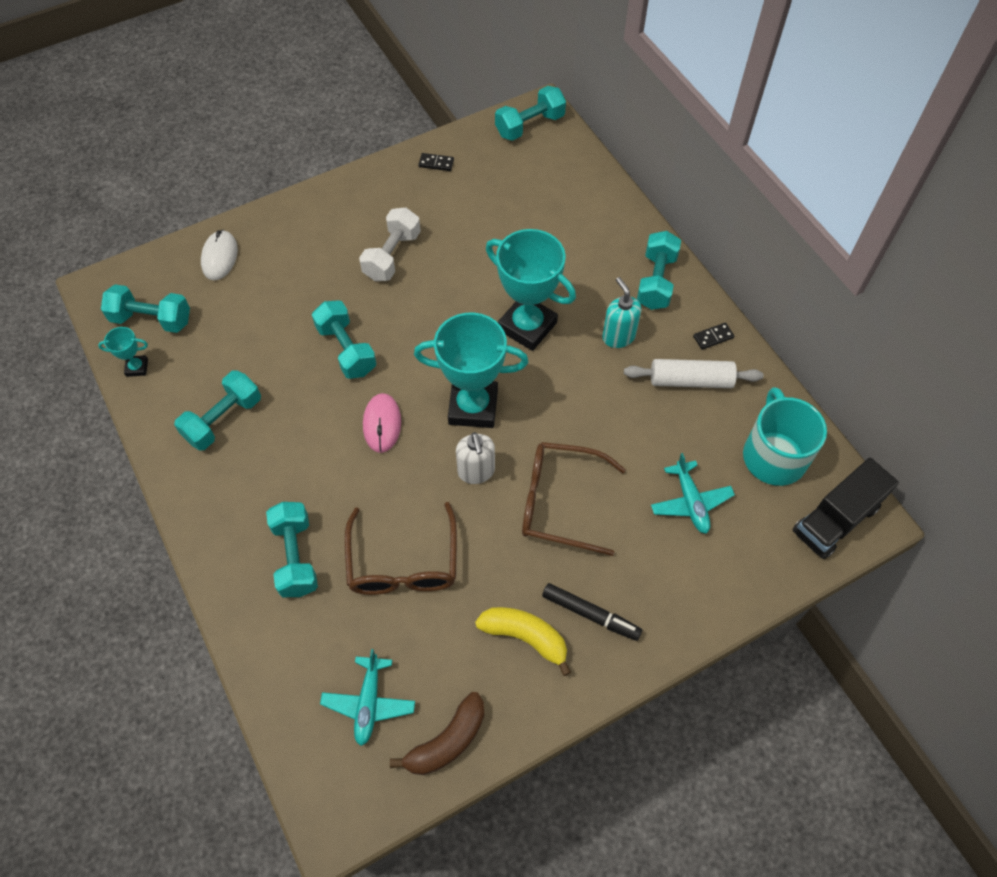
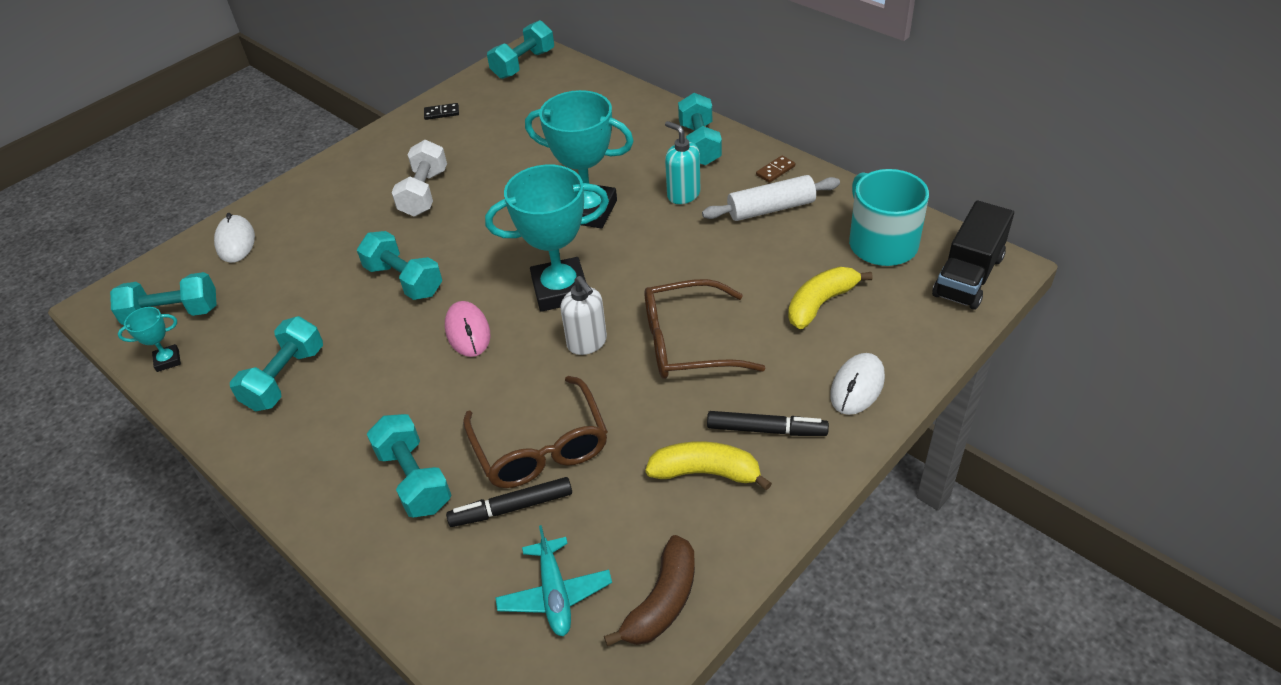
camera: 15 degrees left, 15 degrees down
turquoise plane [651,453,735,534] -> yellow banana [788,267,873,329]
black domino [693,323,734,350] -> brown domino [756,156,795,183]
none -> black marker [446,477,572,527]
none -> white mouse [830,353,885,415]

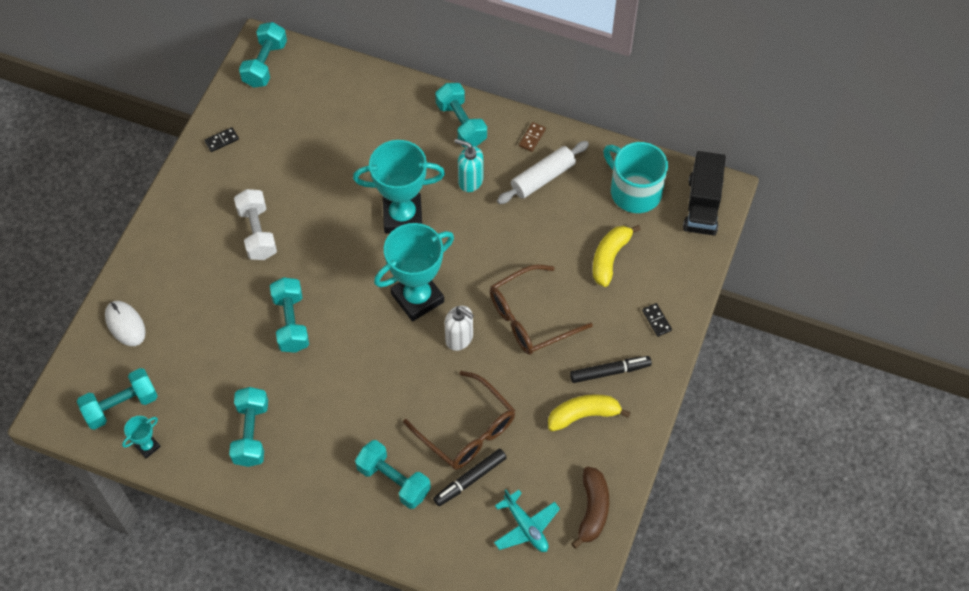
camera: 25 degrees left, 15 degrees up
turquoise dumbbell [357,231,442,300] -> turquoise dumbbell turned 60 degrees clockwise [270,277,309,353]
pink mouse [445,301,490,357] -> none
white mouse [830,353,885,415] -> black domino [642,303,672,337]

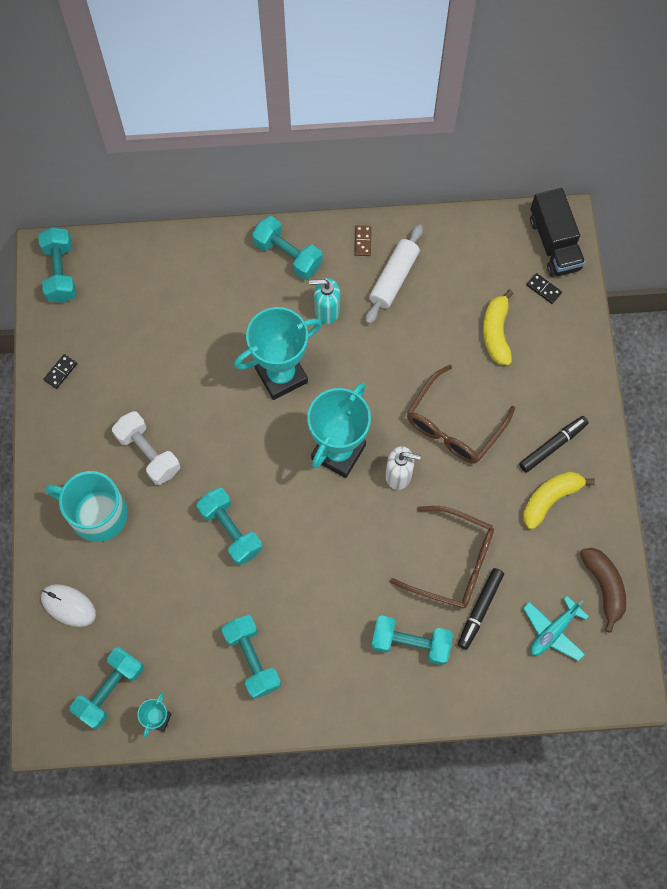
camera: 25 degrees left, 10 degrees up
turquoise plane [494,490,560,552] -> turquoise plane turned 105 degrees clockwise [523,596,589,661]
turquoise mug [603,142,668,213] -> turquoise mug moved to [45,471,128,542]
black domino [642,303,672,337] -> black domino moved to [526,273,562,304]

